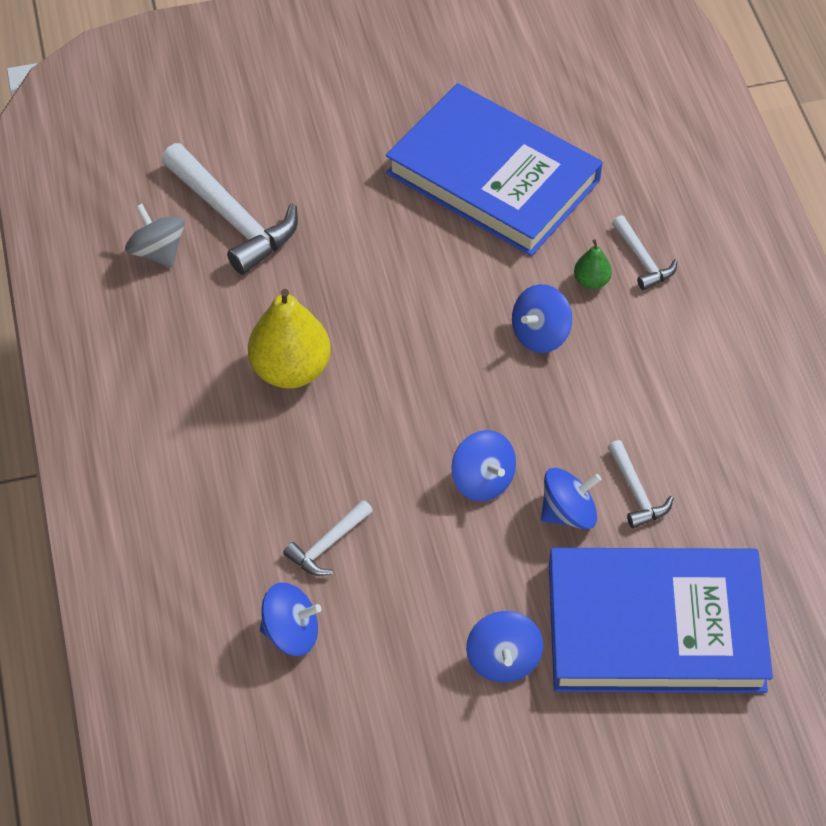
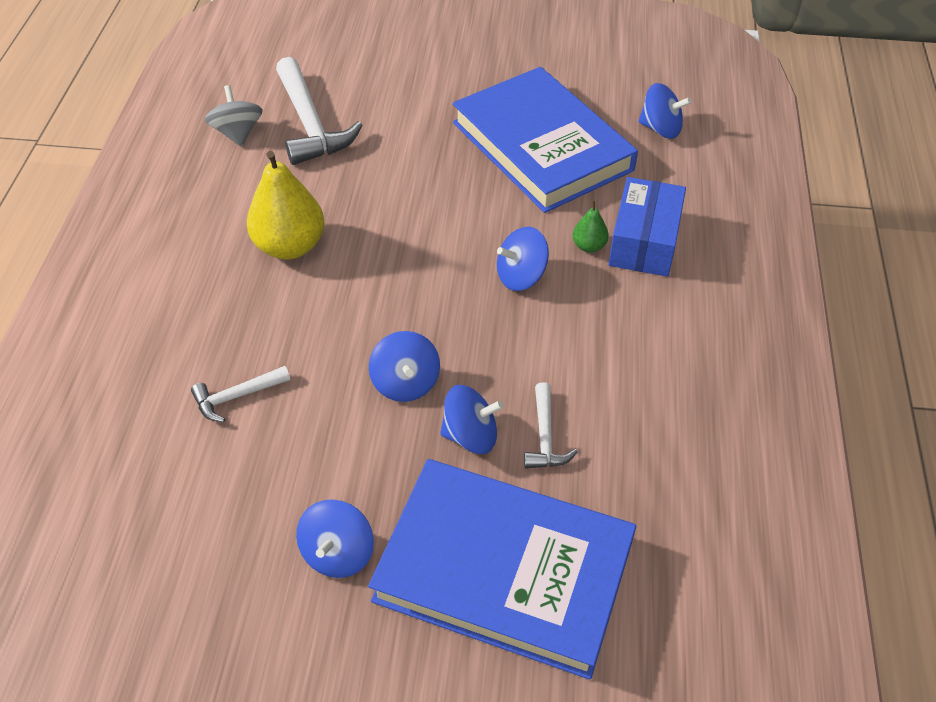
camera: 20 degrees right, 5 degrees down
blue spinning top [260,582,321,656] -> blue spinning top moved to [639,83,691,139]
white hammer [612,215,678,290] -> blue box [608,177,686,277]

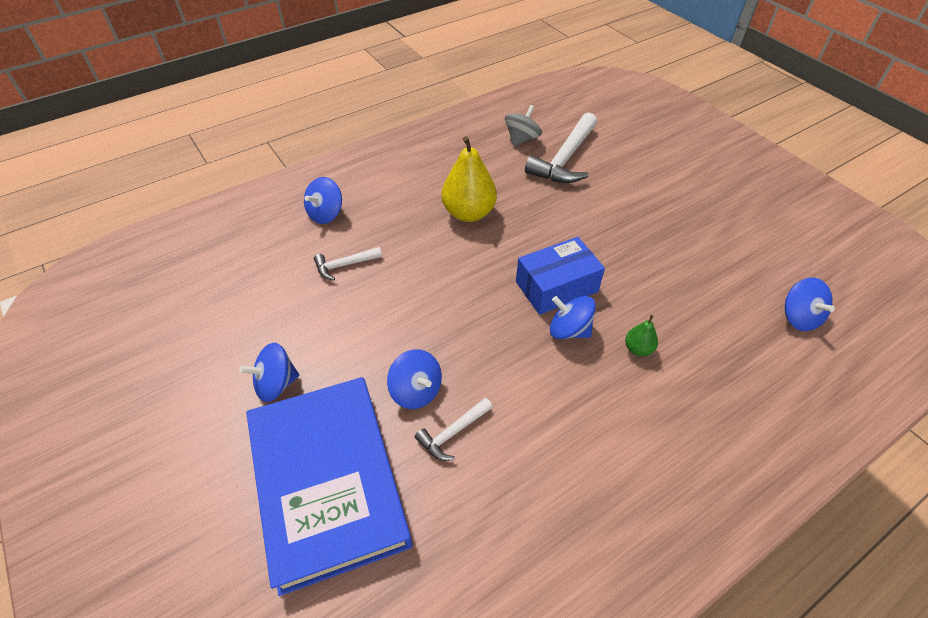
camera: 50 degrees right, 0 degrees up
white hammer [191,366,290,422] -> white hammer turned 45 degrees counterclockwise [314,247,382,281]
blue spinning top [369,331,440,402] -> blue spinning top moved to [304,177,342,224]
blue book [453,67,638,213] -> none
blue box [608,177,686,277] -> blue box moved to [516,237,605,315]

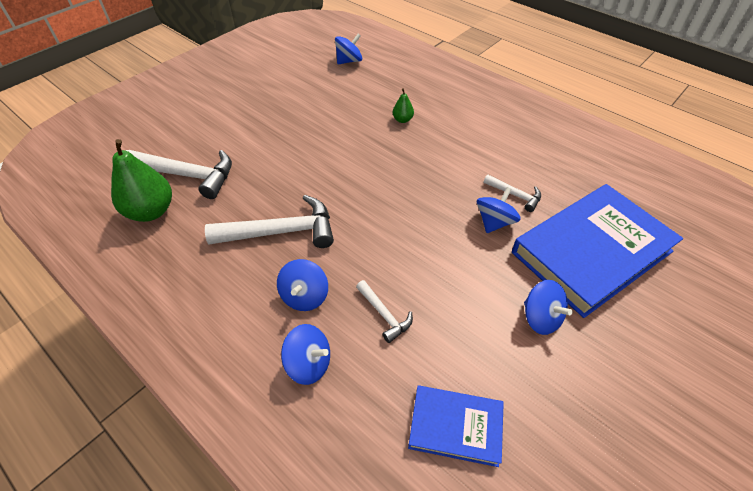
camera: 105 degrees left, 0 degrees up
yellow pear [441,136,497,222] -> white hammer [205,195,334,248]
grey spinning top [505,105,542,146] -> green pear [111,139,172,222]
blue box [516,237,605,315] -> none
blue spinning top [550,296,596,339] -> blue spinning top moved to [277,259,328,311]
none -> blue book [408,385,504,467]

